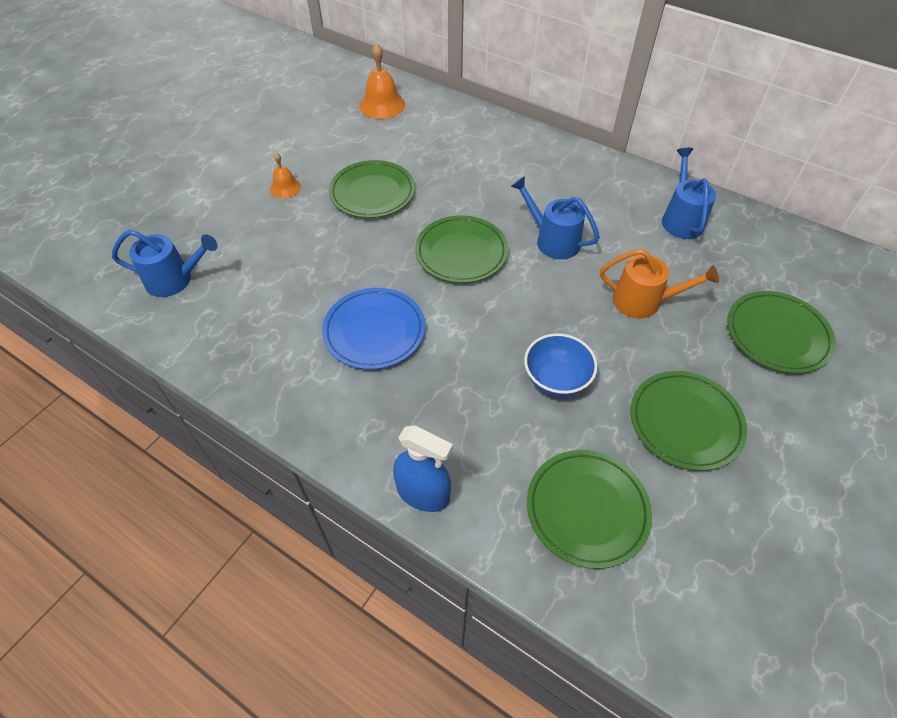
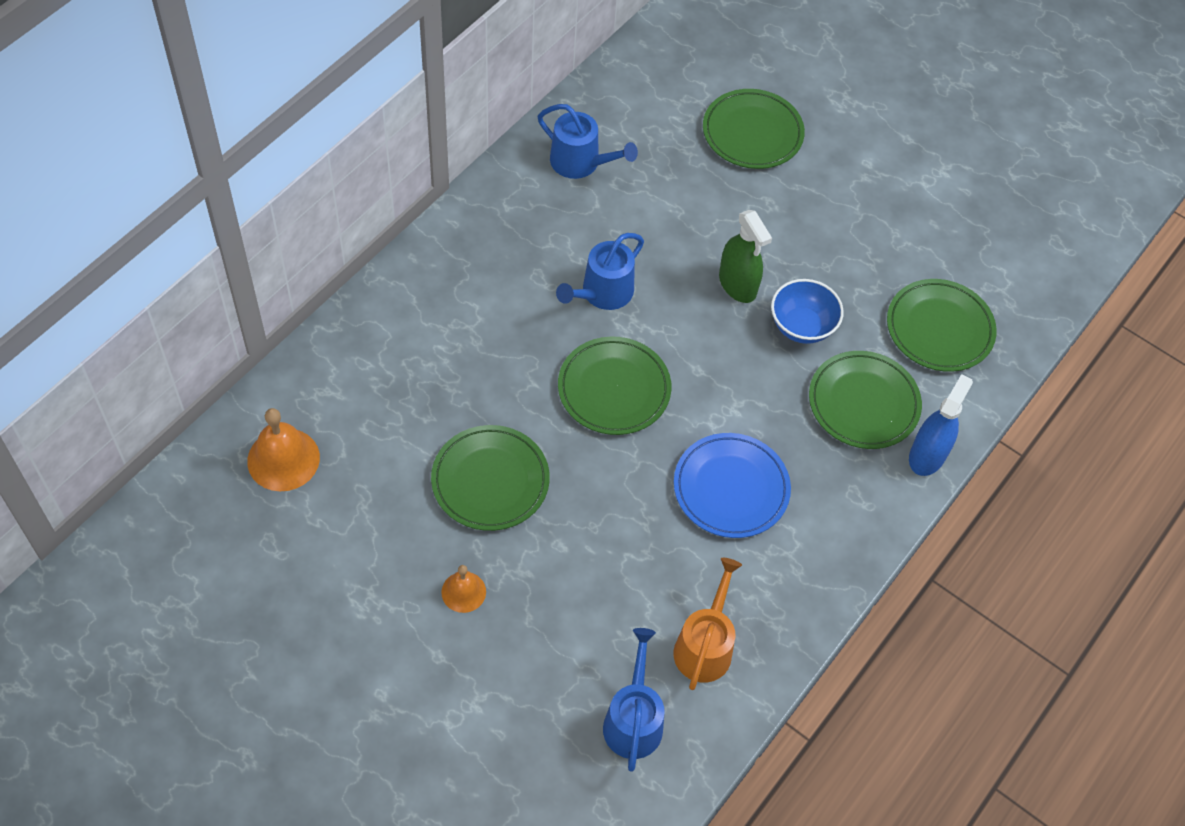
camera: 90 degrees left, 5 degrees up
orange watering can [600,249,719,319] -> orange watering can moved to [673,558,742,690]
green plate [630,371,747,471] -> green plate moved to [809,351,922,449]
blue watering can [662,148,716,239] -> blue watering can turned 150 degrees counterclockwise [538,104,638,179]
none -> green spray bottle [719,210,772,303]

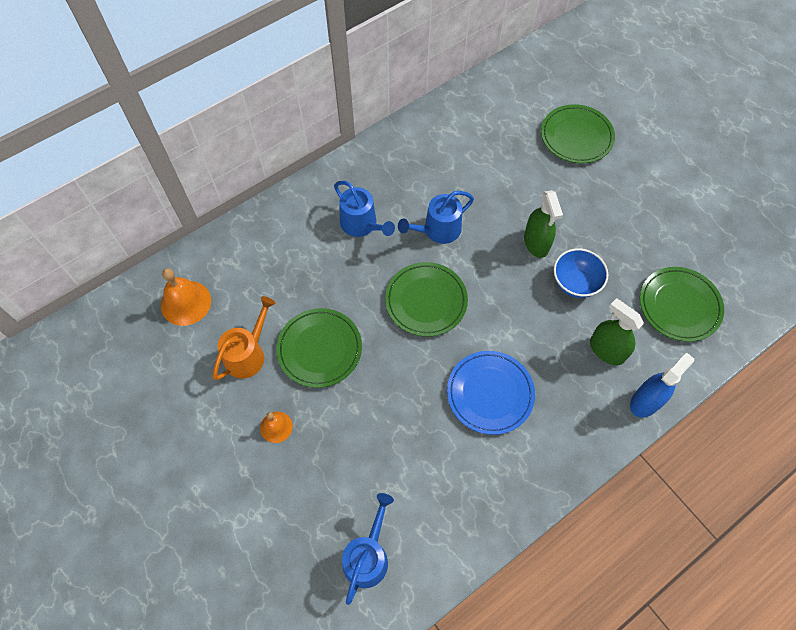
camera: 20 degrees right, 5 degrees up
blue watering can [538,104,638,179] -> blue watering can moved to [334,181,395,237]
orange watering can [673,558,742,690] -> orange watering can moved to [213,296,275,380]
green plate [809,351,922,449] -> green spray bottle [590,298,644,365]

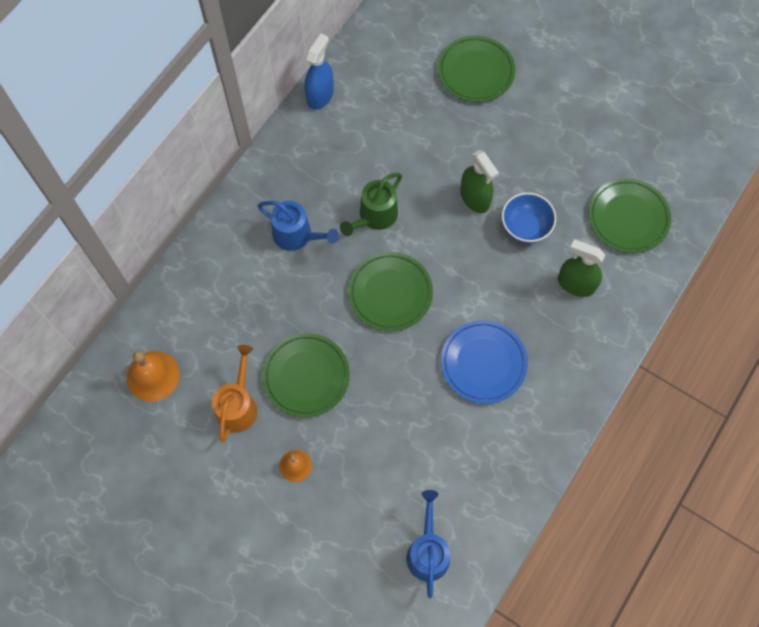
camera: 20 degrees left, 5 degrees up
blue watering can [398,191,474,244] -> green watering can [340,173,402,236]
blue spray bottle [630,352,694,418] -> blue spray bottle moved to [305,34,334,110]

